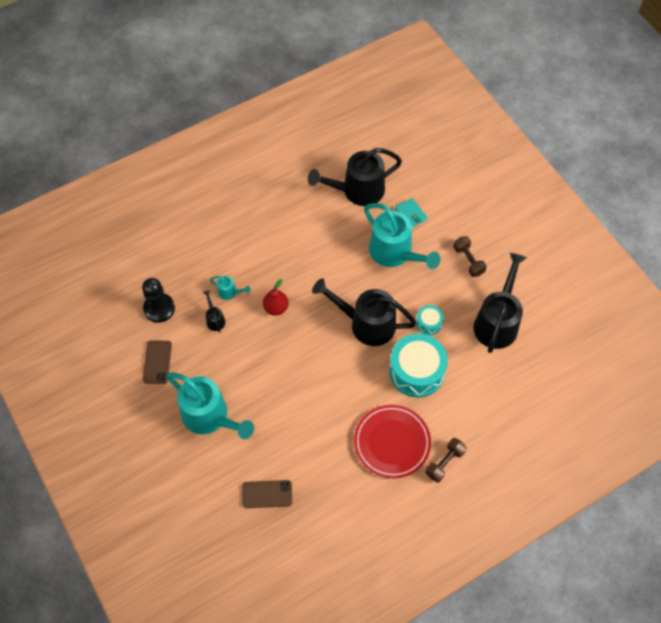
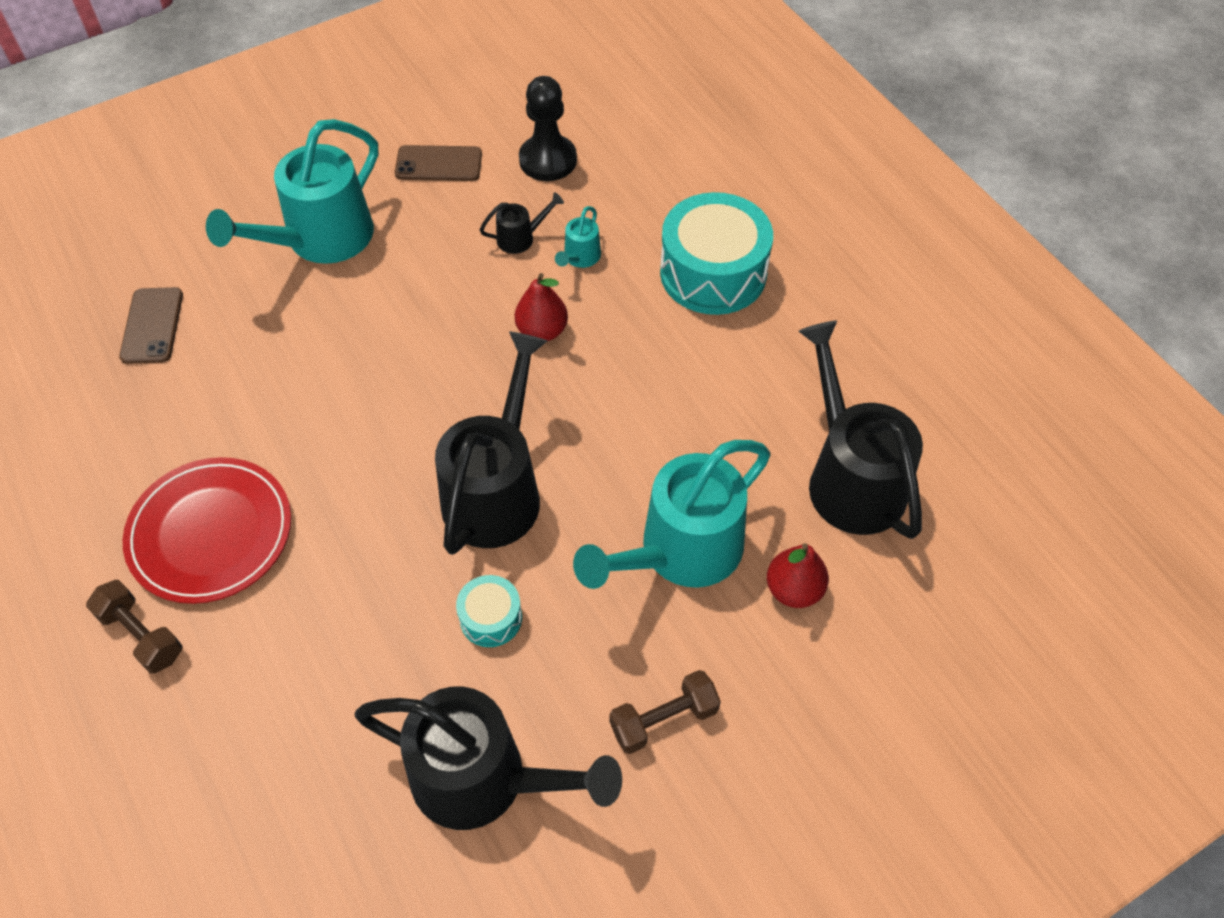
camera: 90 degrees right, 5 degrees down
turquoise drum [389,334,448,398] -> turquoise drum moved to [660,192,773,315]
turquoise wallet [395,198,427,228] -> red pear [767,543,829,608]

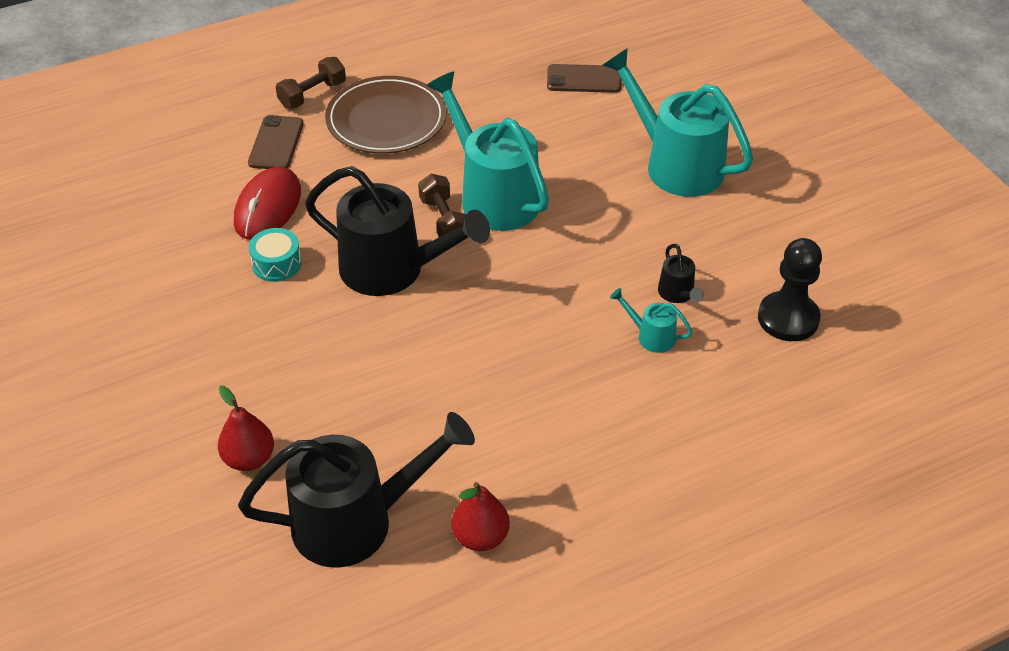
camera: 95 degrees right, 10 degrees down
red plate [123,457,291,604] -> brown plate [325,76,446,154]
black watering can [355,687,622,830] -> none
brown phone [395,145,482,181] -> brown phone moved to [248,115,304,169]
red pear [515,273,568,341] -> red pear moved to [452,482,510,551]
turquoise watering can [573,440,770,589] -> turquoise watering can moved to [427,71,549,231]
brown dumbbell [609,670,721,754] -> brown dumbbell moved to [418,174,466,237]
turquoise drum [660,192,773,315] -> none
none -> red mouse [234,167,301,240]

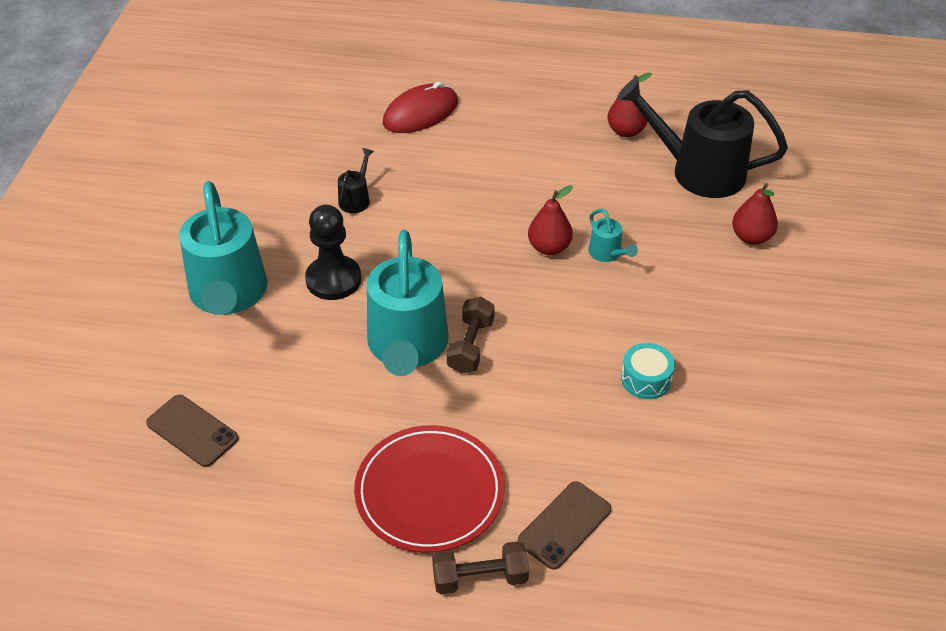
camera: 145 degrees left, 0 degrees up
red mouse [234,167,301,240] -> red mouse moved to [383,81,458,133]
black watering can [305,166,490,296] -> none
brown plate [325,76,446,154] -> red plate [354,425,505,553]
turquoise watering can [610,288,693,353] -> turquoise watering can moved to [589,209,638,262]
black pawn [758,238,822,341] -> black pawn moved to [305,205,361,300]
none -> red pear [528,185,573,255]

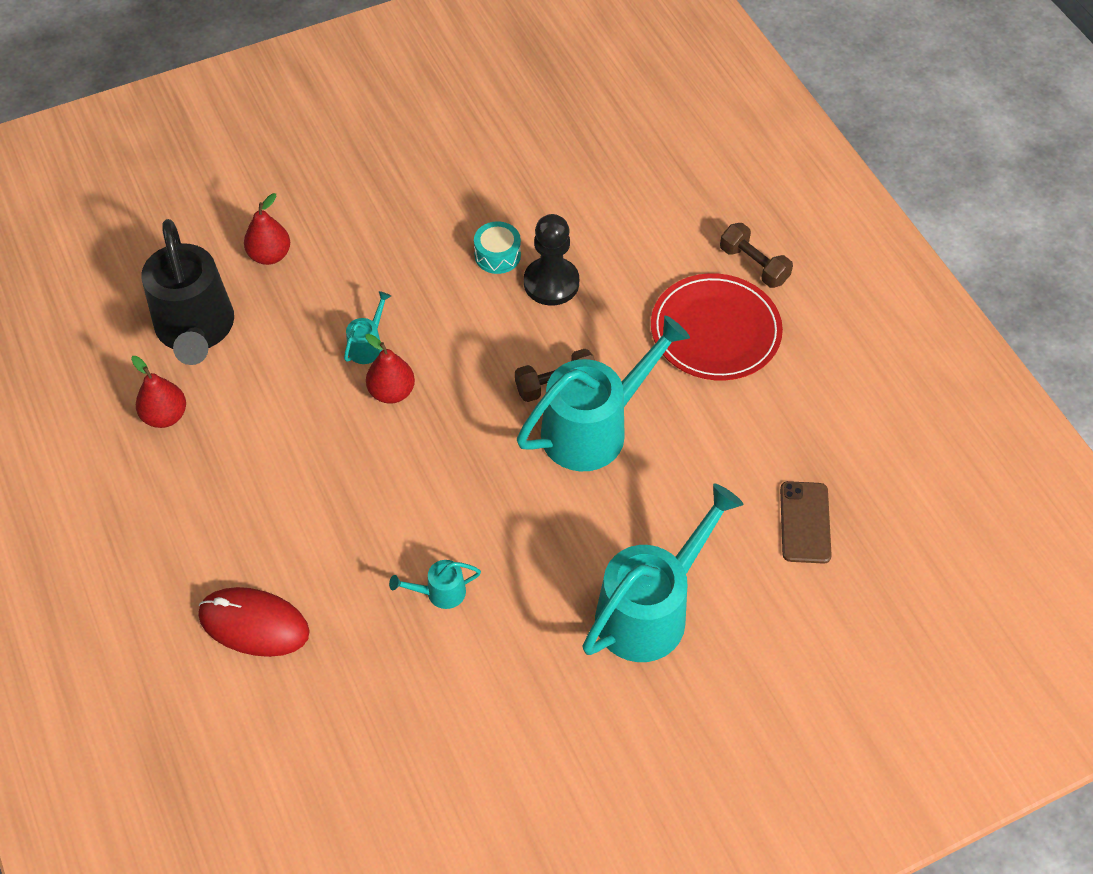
camera: 125 degrees left, 10 degrees up
black pawn [305,205,361,300] -> black pawn moved to [524,214,579,305]
black watering can [338,148,374,213] -> turquoise watering can [389,560,481,609]
brown phone [518,481,611,570] -> none

